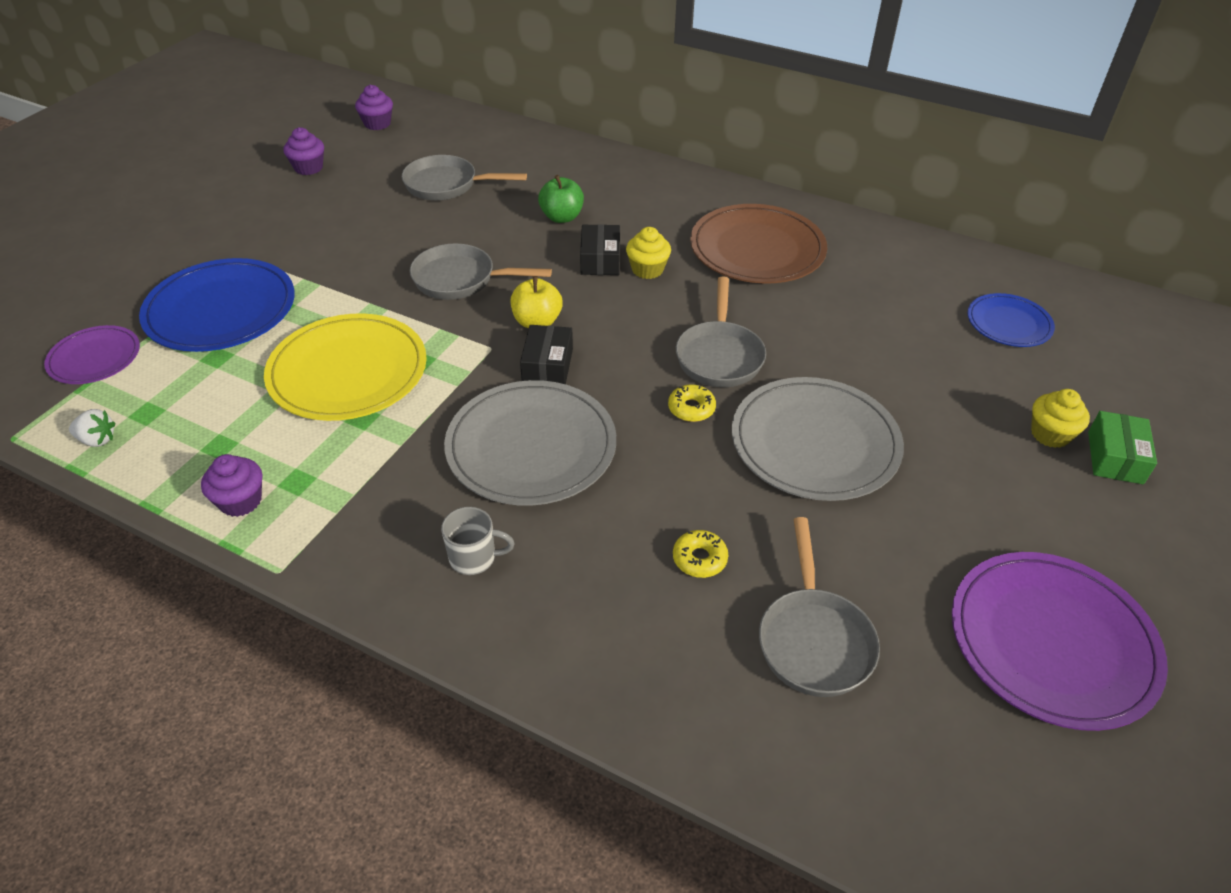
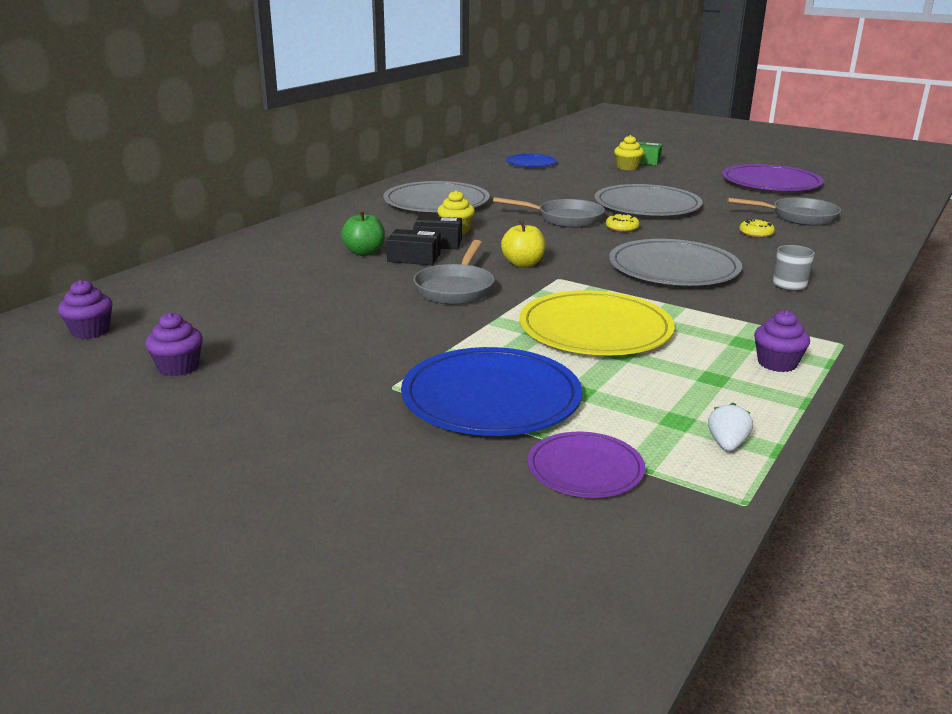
camera: 85 degrees left, 20 degrees down
grey pan [402,155,527,201] -> none
black box [520,325,573,384] -> black box moved to [386,229,441,265]
brown plate [690,204,827,284] -> grey plate [383,181,490,212]

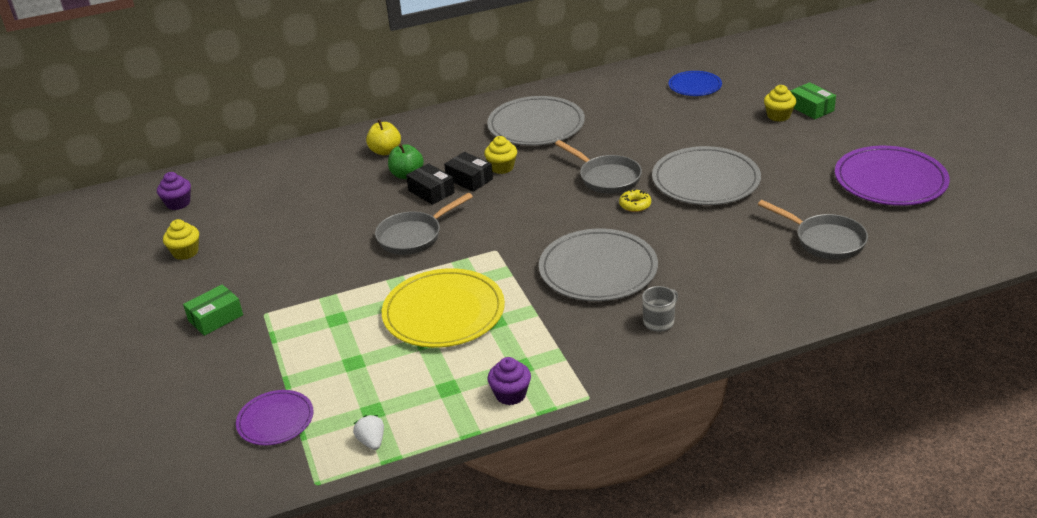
camera: 40 degrees right, 10 degrees up
purple cupcake [145,312,203,376] -> yellow cupcake [163,219,199,260]
blue plate [401,347,582,436] -> none
yellow apple [501,219,546,267] -> yellow apple moved to [366,119,401,155]
white strawberry [708,402,753,451] -> white strawberry turned 75 degrees counterclockwise [353,415,384,450]
yellow donut [739,219,775,238] -> none
none -> green box [183,284,243,336]

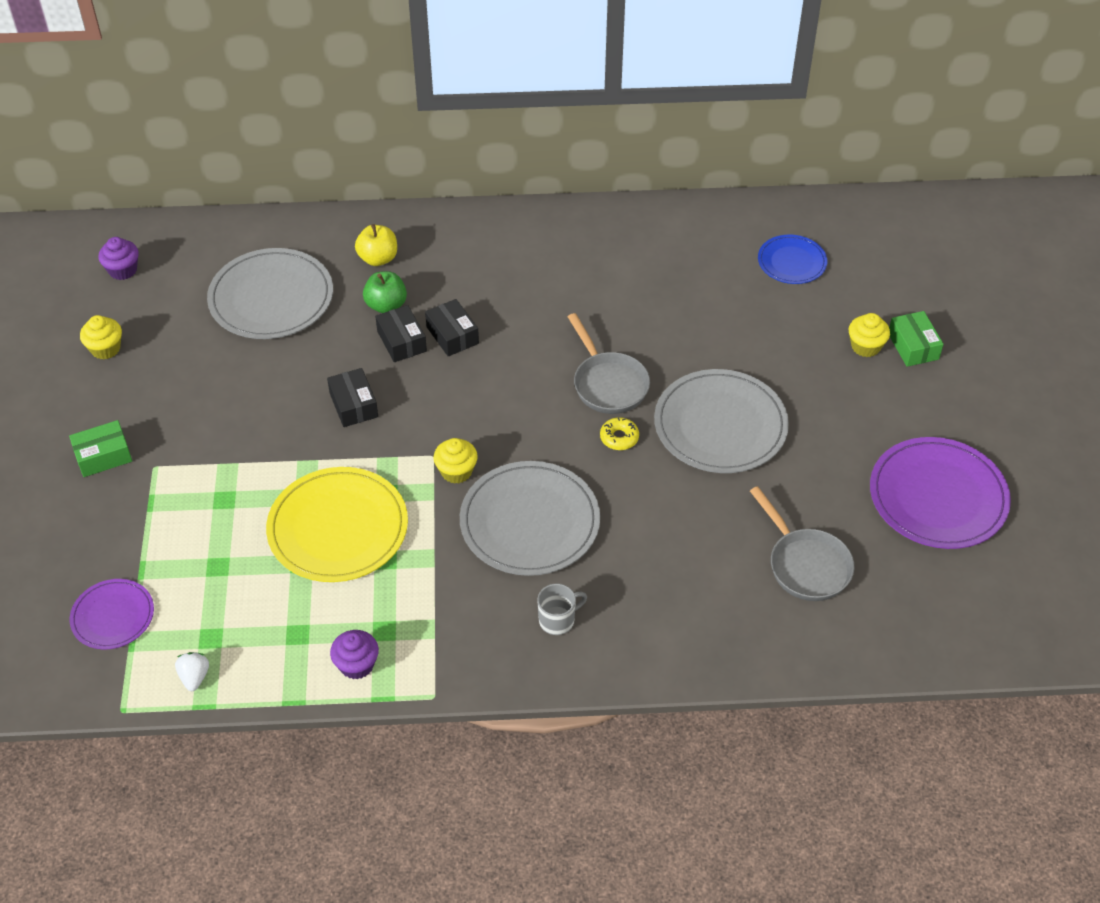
camera: 15 degrees right, 15 degrees up
grey pan [375,193,473,255] -> black box [327,368,378,427]
yellow cupcake [484,136,517,174] -> yellow cupcake moved to [433,438,478,484]
grey plate [487,96,585,146] -> grey plate moved to [207,248,333,339]

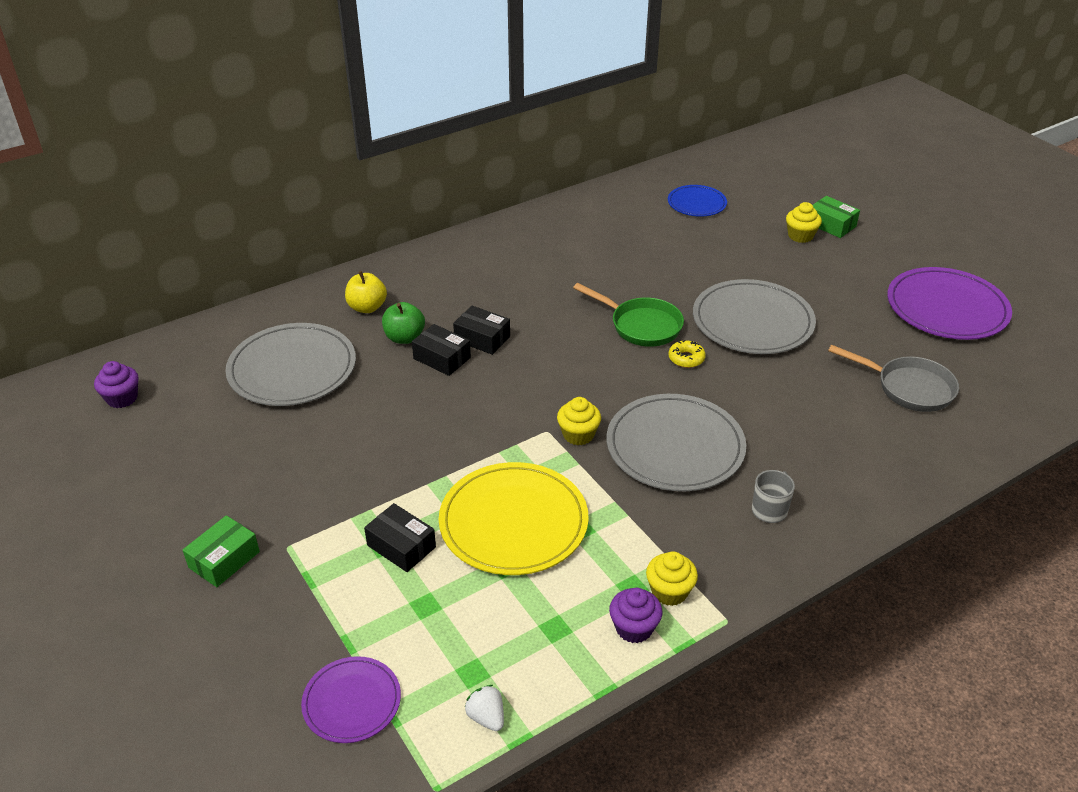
camera: 30 degrees left, 10 degrees down
yellow cupcake [80,315,122,359] -> yellow cupcake moved to [646,551,698,606]
black box [327,368,378,427] -> black box moved to [364,503,436,572]
grey pan [568,313,650,414] -> green pan [573,283,684,347]

